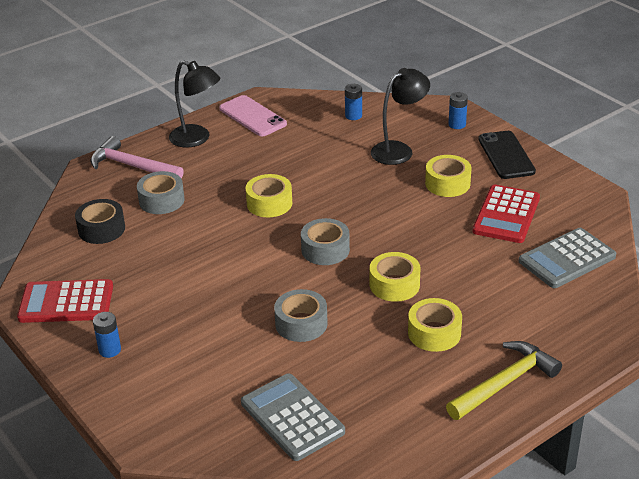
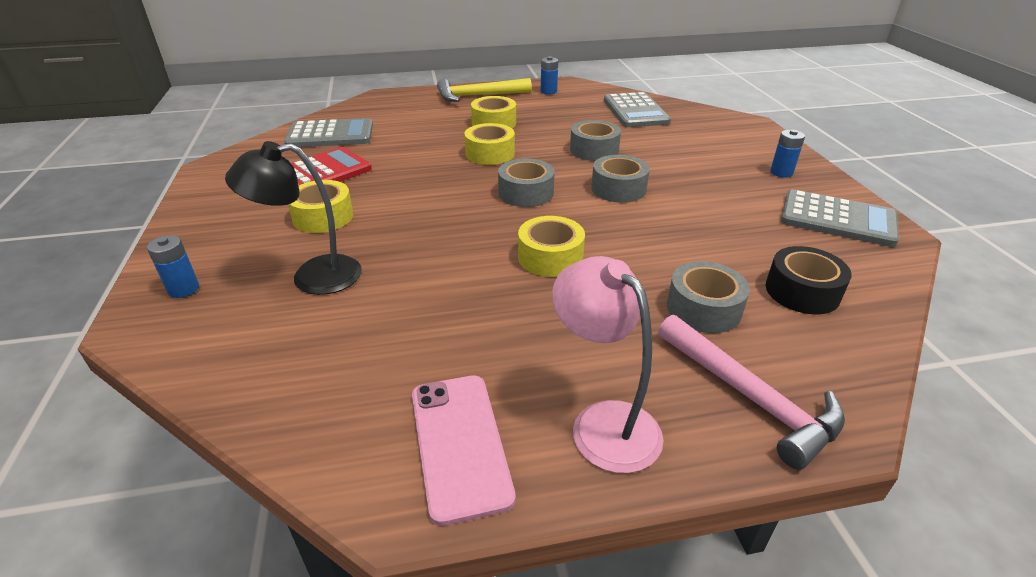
camera: 155 degrees left, 0 degrees up
red calculator [17,279,113,323] -> grey calculator [781,189,899,247]
black lamp [169,60,220,148] -> pink lamp [552,256,664,473]
blue battery [345,84,362,120] -> blue battery moved to [541,56,558,95]
black phone [478,131,536,179] -> none
none -> grey tape [591,155,650,203]

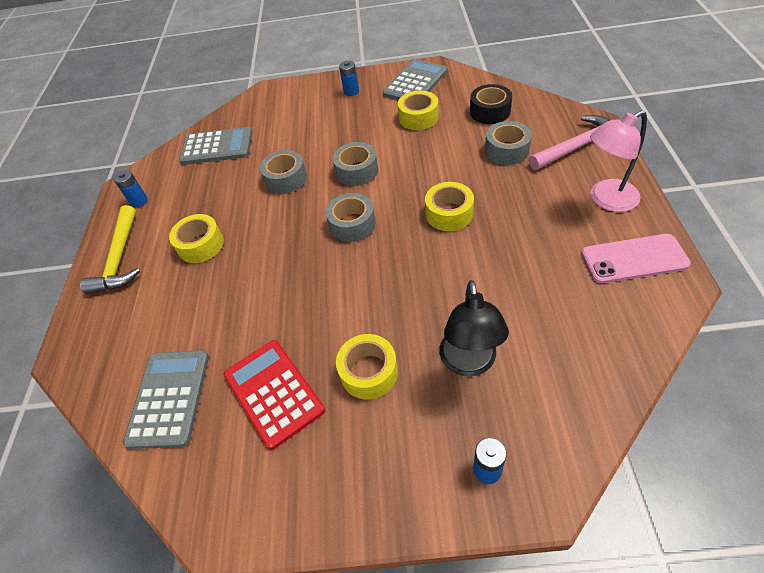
camera: 75 degrees left, 15 degrees up
yellow tape [464,123,515,165] -> yellow tape moved to [398,90,439,130]

